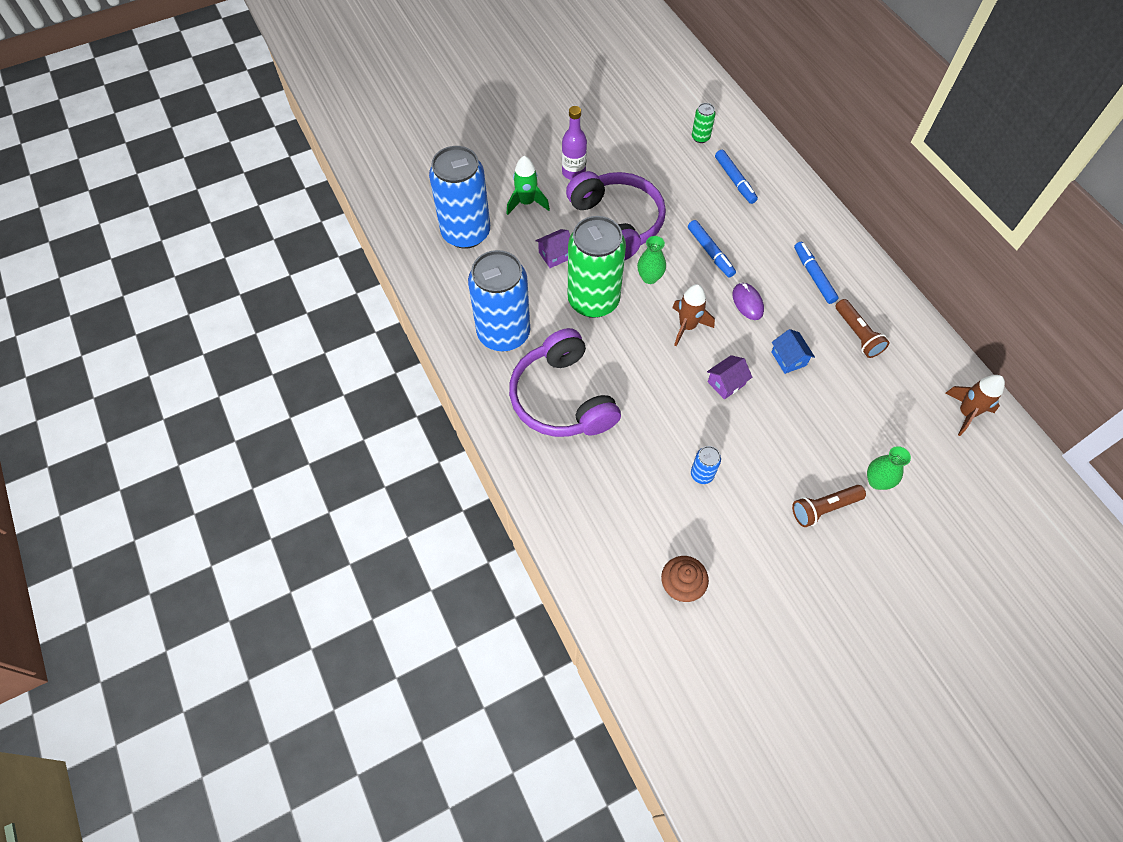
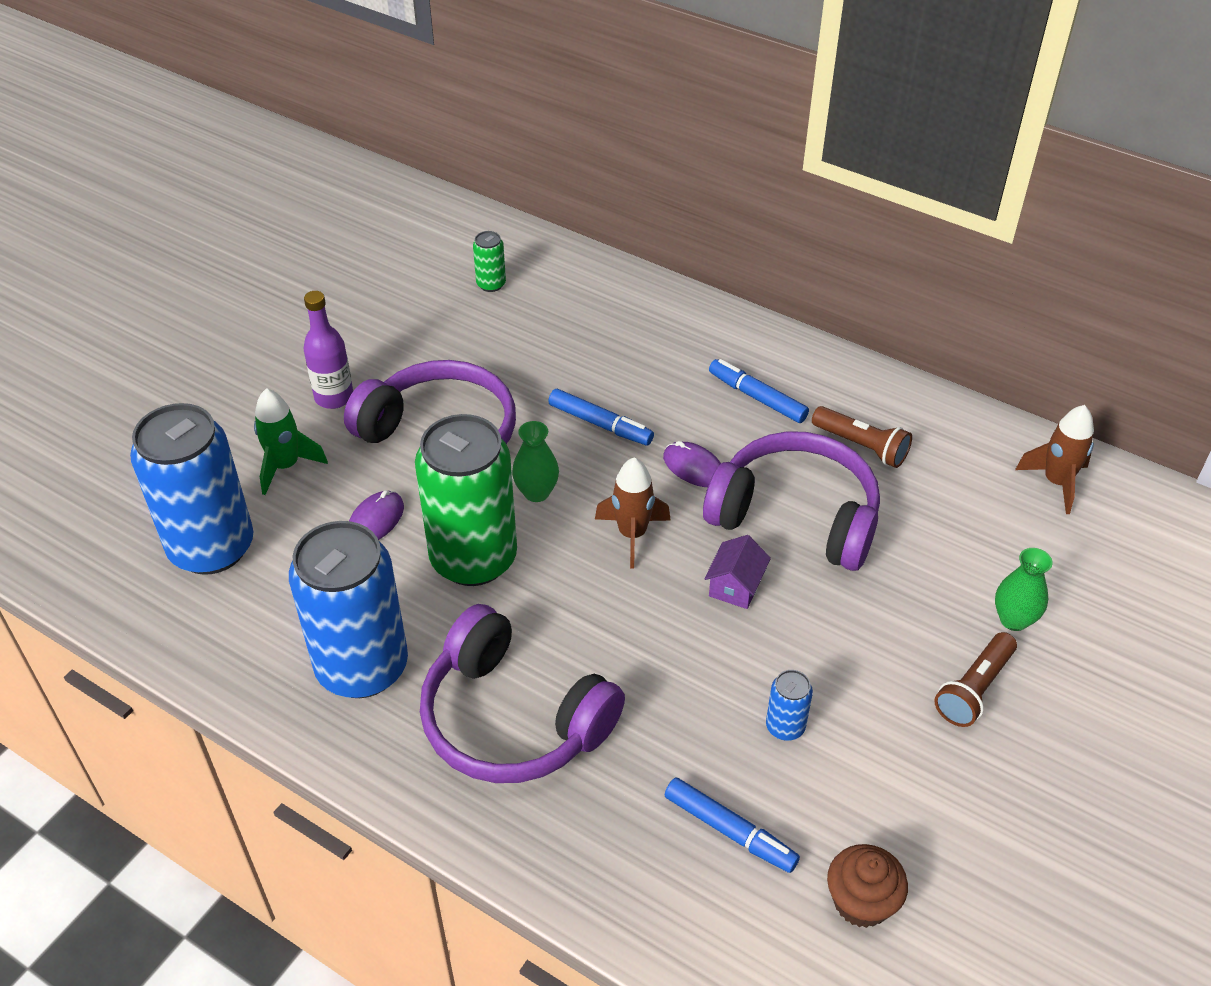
camera: 30 degrees left, 15 degrees down
purple house [535,229,570,268] -> purple mouse [349,490,404,540]
blue marker [715,150,758,204] -> blue marker moved to [665,778,800,873]
blue house [771,329,815,374] -> purple headphones [703,431,880,571]

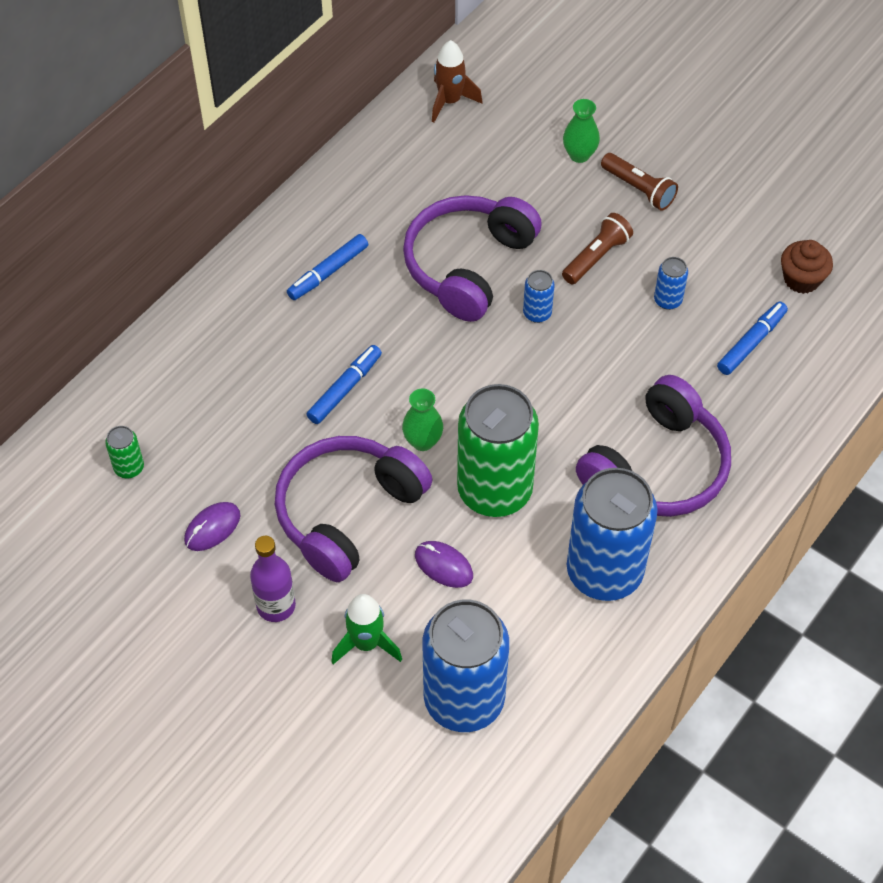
camera: 85 degrees left, 10 degrees up
brown rocket [595,457,671,569] -> none
purple mouse [663,441,721,487] -> purple mouse moved to [184,502,240,551]
purple house [704,535,771,609] -> blue can [523,270,555,323]
brown flashlight [812,406,912,468] -> brown flashlight moved to [562,213,633,284]

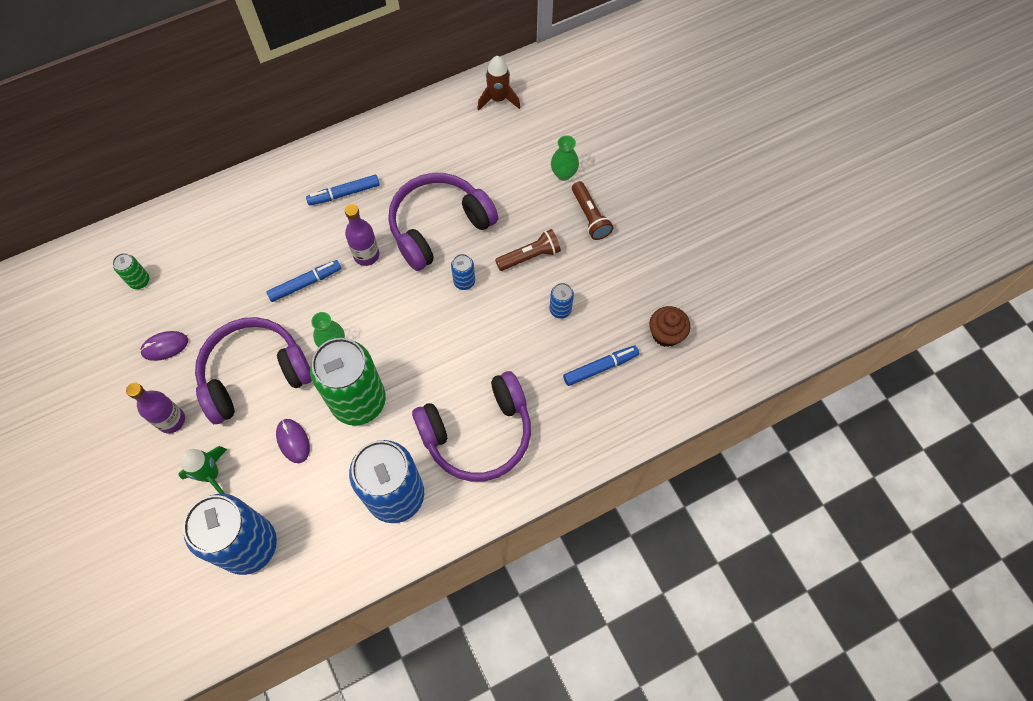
camera: 25 degrees right, 10 degrees up
none -> purple bottle [345,204,379,266]

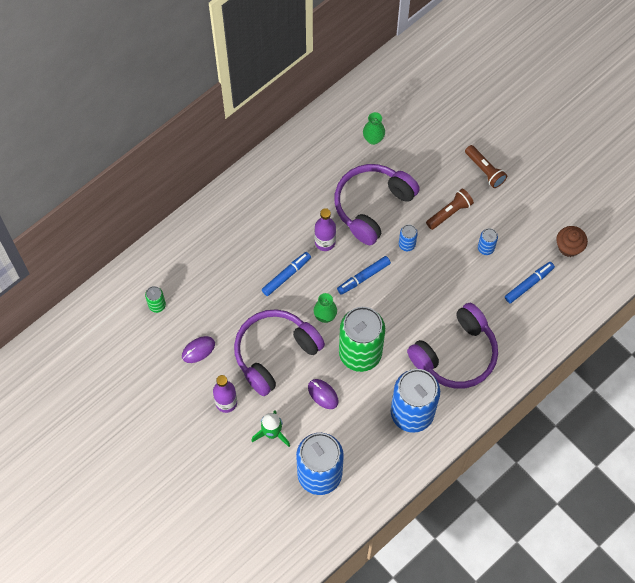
camera: 15 degrees left, 0 degrees up
blue marker [306,175,380,206] -> blue marker moved to [337,256,391,295]
brown rocket [477,56,521,111] -> none
green vase [551,135,579,181] -> green vase moved to [363,112,385,145]

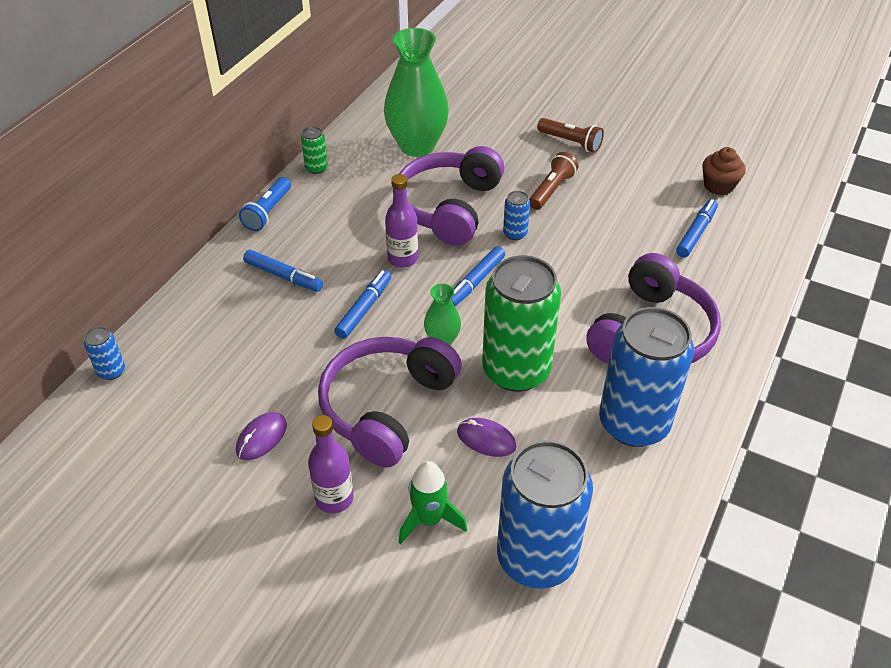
camera: 20 degrees left, 20 degrees down
green can [145,286,166,313] -> green can moved to [301,126,328,174]
green vase [363,112,385,145] -> green vase [384,28,449,157], size x2.12
blue can [478,228,498,255] -> blue can moved to [84,326,125,380]
none -> blue flashlight [239,177,291,231]
none -> blue marker [243,250,323,292]

